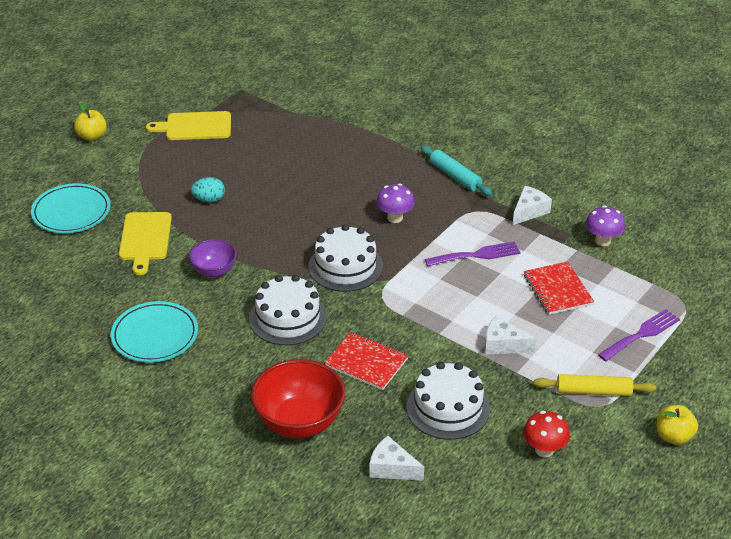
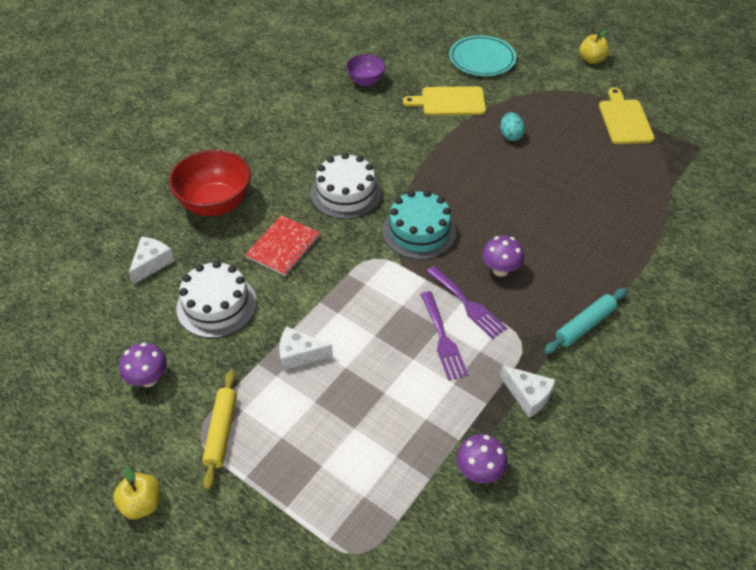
camera: 90 degrees right, 10 degrees up
turquoise plate [111,301,198,362] -> none
purple bowl [189,239,237,278] -> purple bowl moved to [346,54,386,86]
white cake [309,224,383,292] -> turquoise cake [382,190,456,260]
white cheese [485,316,536,355] -> white cheese turned 105 degrees counterclockwise [279,326,333,370]
red mushroom [523,411,570,457] -> purple mushroom [119,343,167,387]
red notebook [524,261,594,315] -> none
purple fork [598,309,680,361] -> purple fork moved to [426,266,507,339]

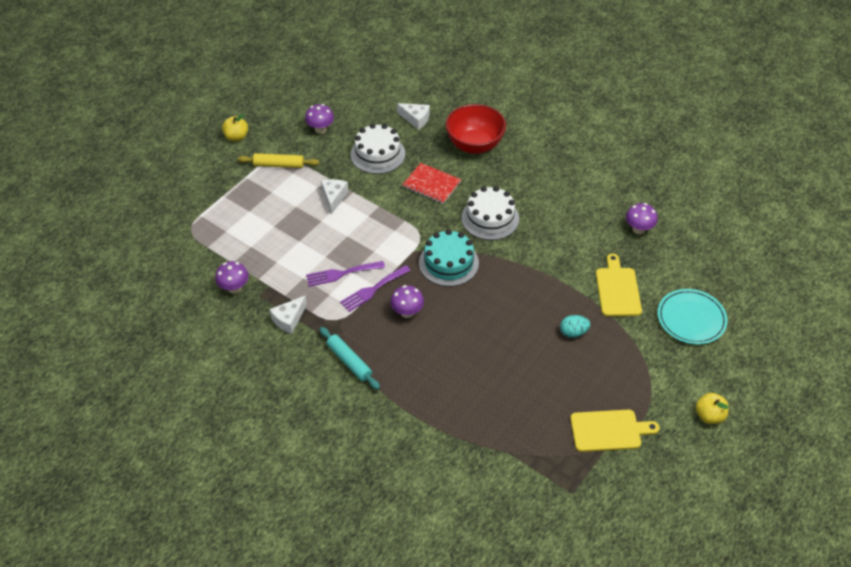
camera: 90 degrees right, 0 degrees up
purple bowl [346,54,386,86] -> purple mushroom [626,203,658,234]

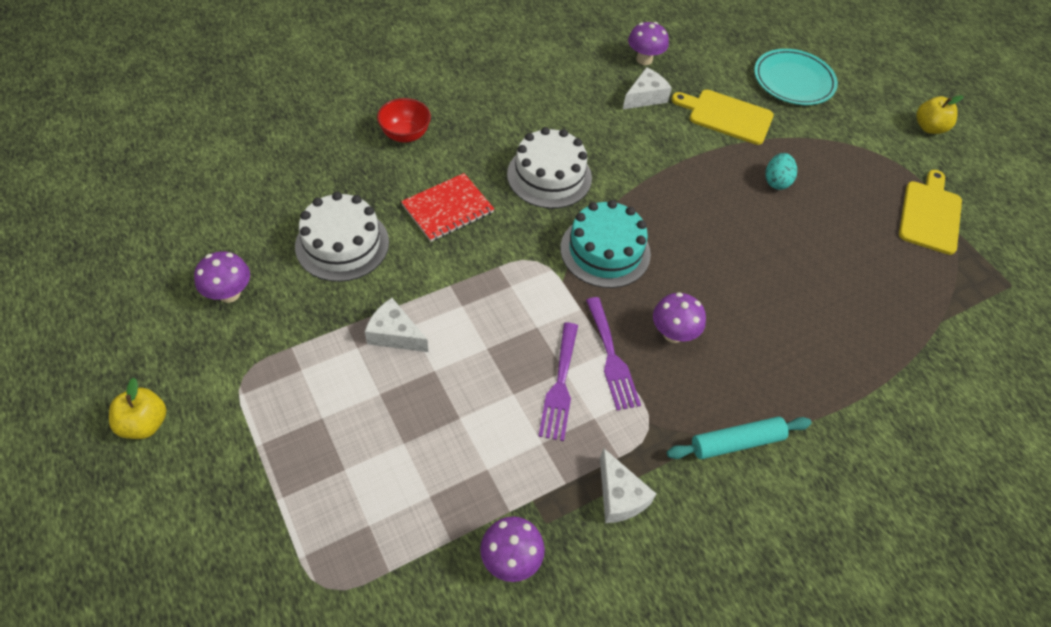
camera: 70 degrees left, 5 degrees up
yellow rolling pin [238,153,319,168] -> none
white cheese [397,103,430,130] -> white cheese moved to [623,67,672,109]
red bowl [445,104,506,154] -> red bowl [377,98,431,143], size x0.57

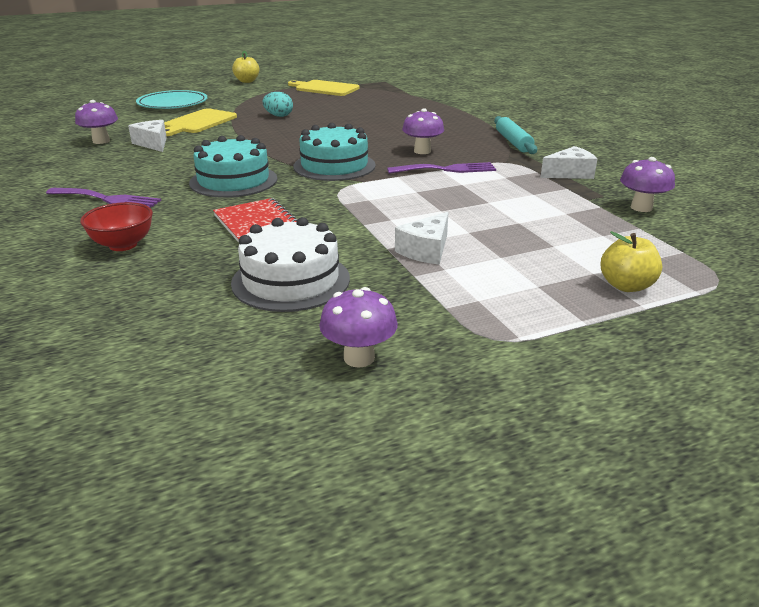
camera: 80 degrees left, 25 degrees down
yellow apple [109,378,166,439] -> yellow apple moved to [601,231,662,292]
white cake [507,127,592,209] -> turquoise cake [189,135,277,198]
purple fork [538,322,578,441] -> purple fork moved to [46,188,161,208]

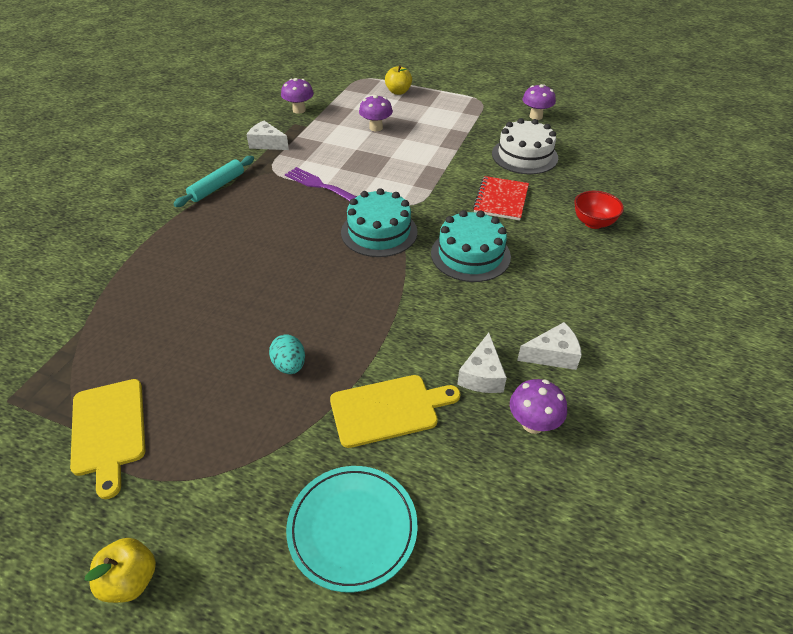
camera: 135 degrees left, 15 degrees up
purple fork [46,188,161,208] -> none
white cheese [395,212,448,265] -> white cheese moved to [517,322,582,370]
purple mushroom [402,108,444,154] -> purple mushroom moved to [359,95,393,131]

